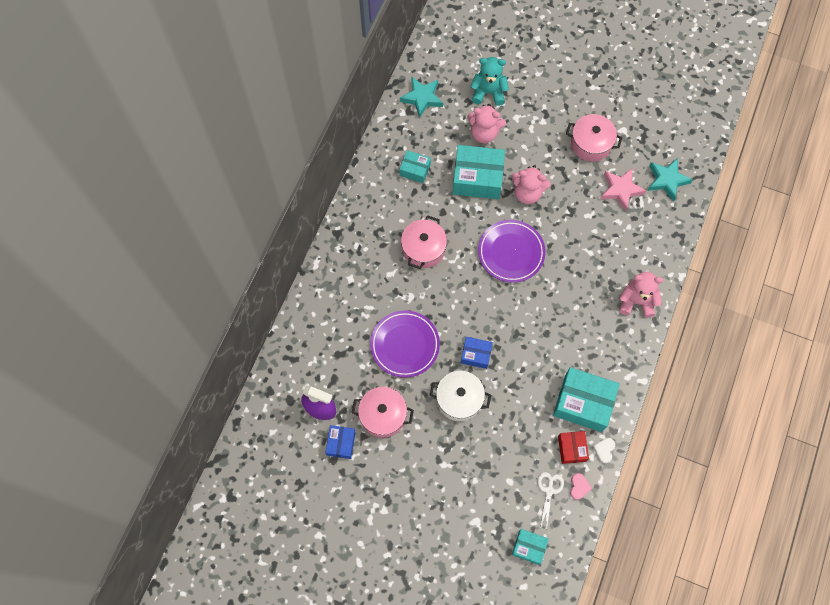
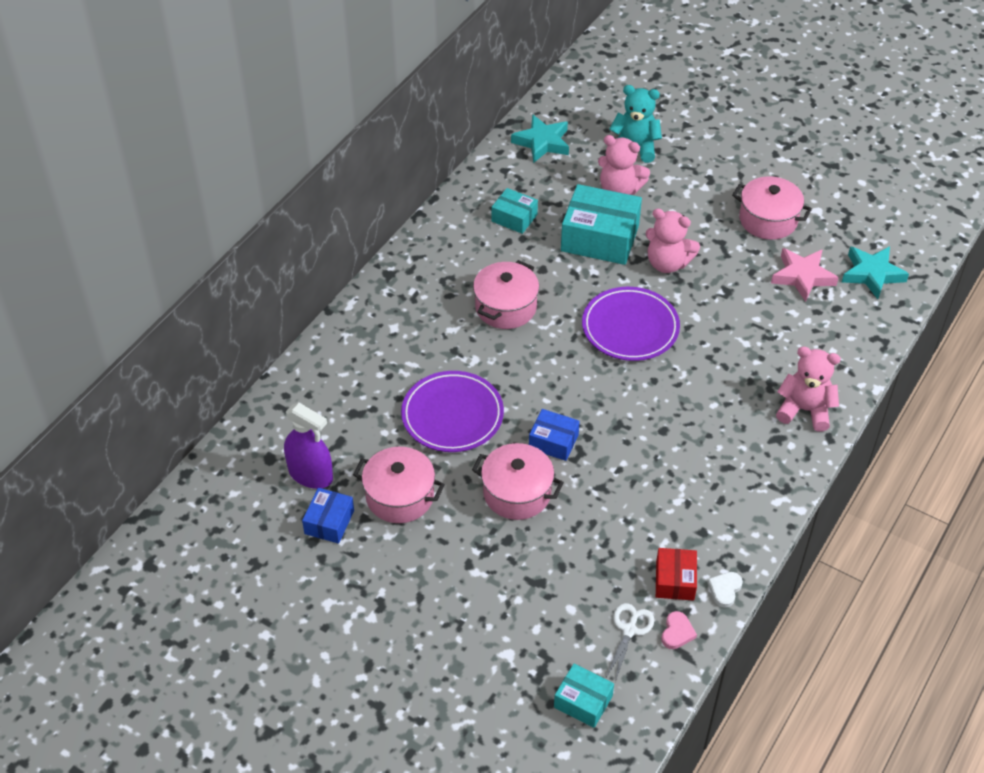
camera: 10 degrees right, 20 degrees down
white pot [430,371,491,421] -> pink pot [472,443,564,520]
turquoise box [553,367,620,432] -> none

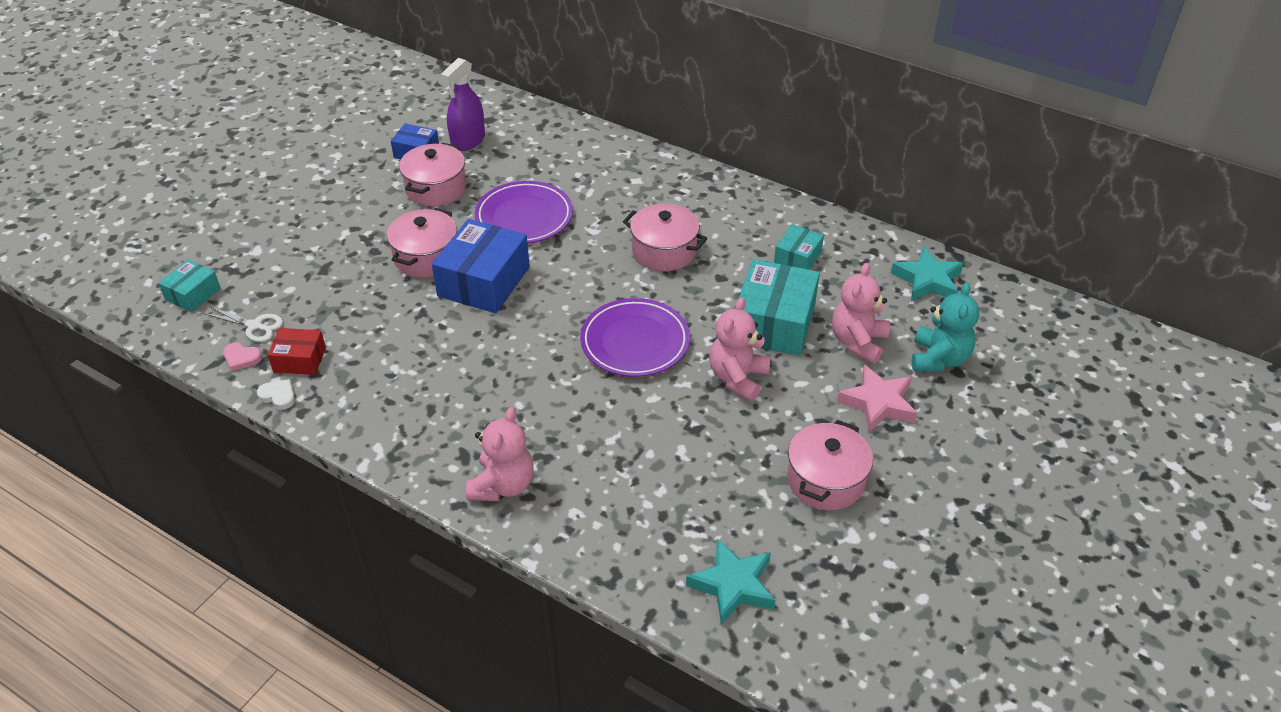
camera: 90 degrees right, 5 degrees down
blue box [529,409,580,461] -> blue box [432,219,530,313], size x1.85
pink star [771,248,839,302] -> pink star moved to [837,365,917,432]

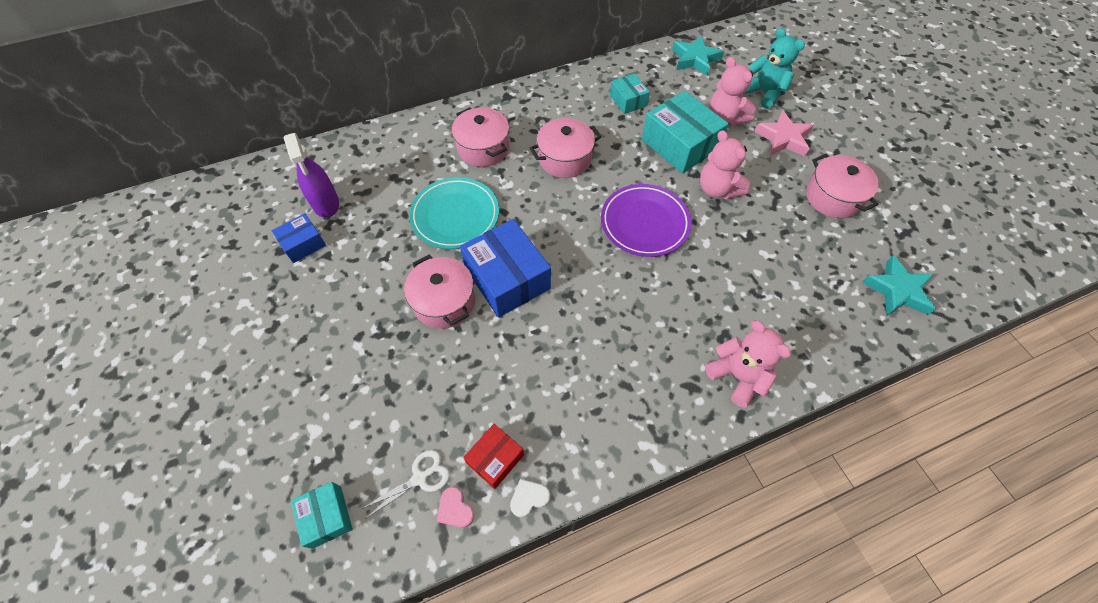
camera: 55 degrees left, 15 degrees up
pink heart [223,343,262,371] -> pink heart turned 90 degrees clockwise [437,487,474,528]
pink pot [399,143,466,206] -> pink pot moved to [452,107,509,167]
purple plate [475,181,573,243] -> turquoise plate [409,177,499,249]

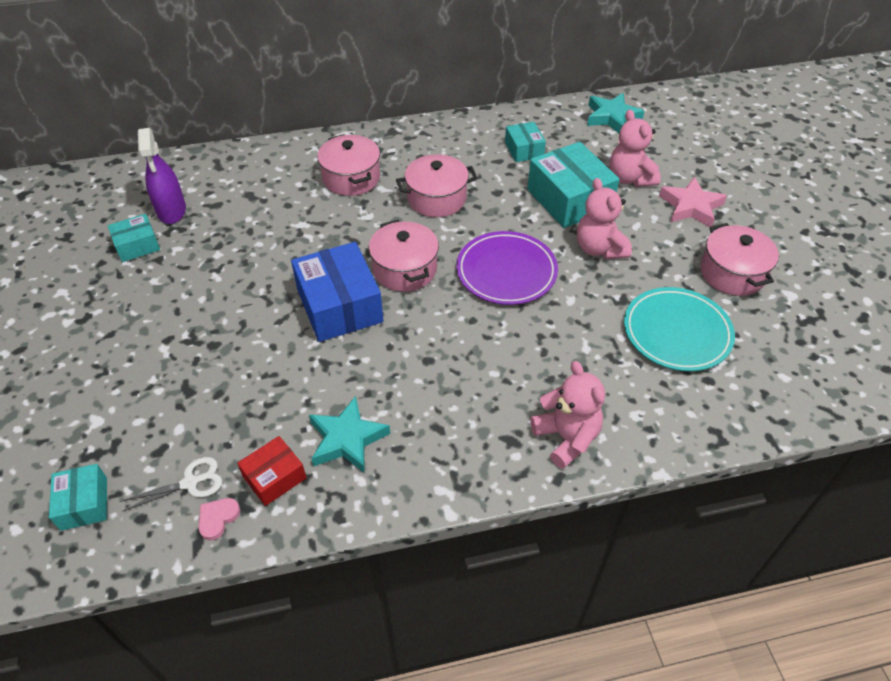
camera: 10 degrees right, 10 degrees down
blue box [272,213,326,263] -> turquoise box [108,214,160,262]
pink pot [404,255,475,329] -> pink pot moved to [369,220,439,292]
turquoise plate [409,177,499,249] -> turquoise plate moved to [624,287,735,371]
pink heart [437,487,474,528] -> pink heart turned 60 degrees clockwise [199,498,240,540]
white heart [510,479,550,518] -> none
turquoise teddy bear [743,28,805,109] -> none
turquoise star [862,255,936,315] -> turquoise star moved to [309,396,390,473]

